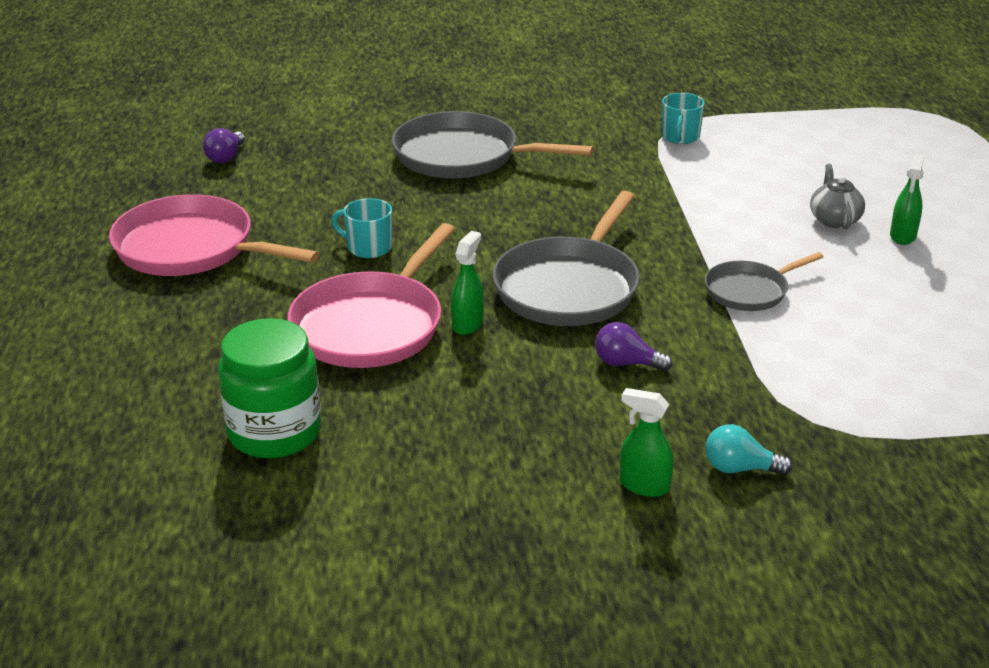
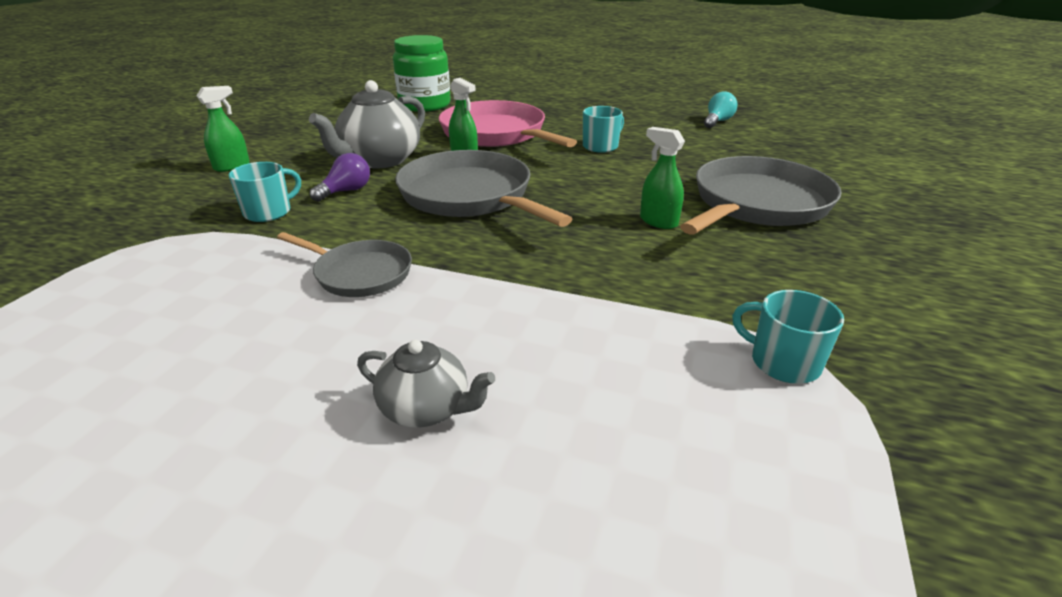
camera: 115 degrees right, 0 degrees up
pink pan [109,194,320,276] -> none
purple light bulb [203,128,245,163] -> none
grey pan [705,252,823,311] -> grey pan turned 120 degrees clockwise [277,232,412,297]
turquoise light bulb [705,424,793,475] -> turquoise light bulb moved to [704,91,737,128]
green spray bottle [890,154,924,245] -> green spray bottle moved to [640,127,685,229]
none -> turquoise mug [229,162,301,222]
none -> grey teapot [309,80,425,168]

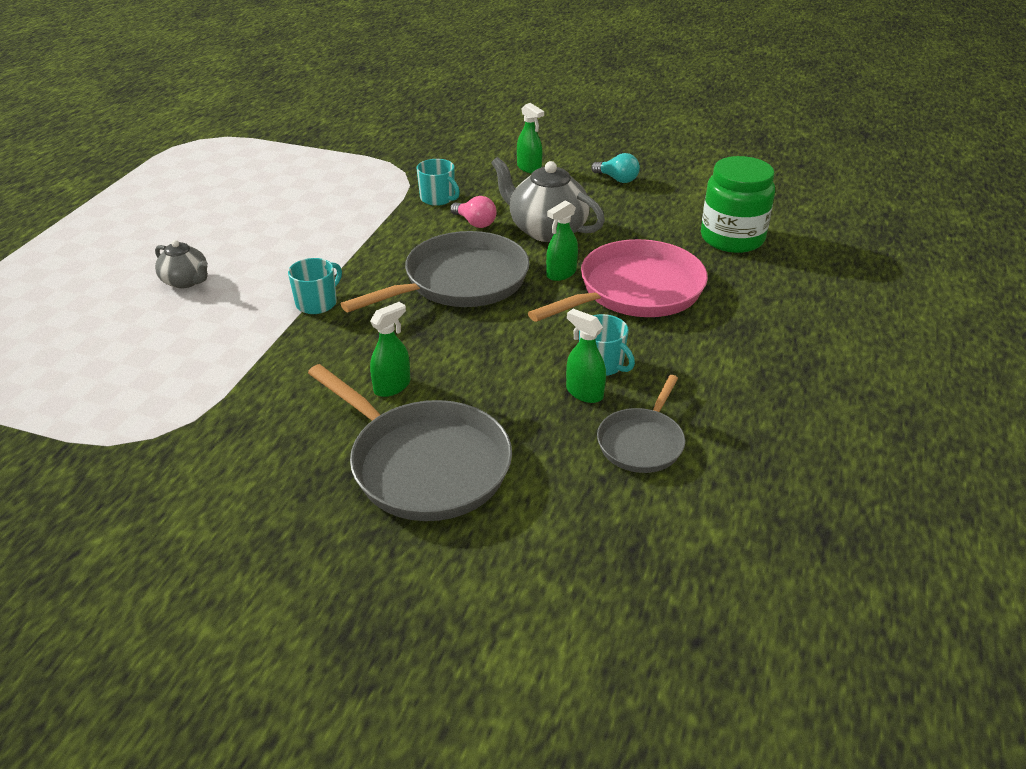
camera: 90 degrees right, 5 degrees up
grey pan [277,232,412,297] -> grey pan moved to [597,375,685,473]
purple light bulb [310,153,370,202] -> pink light bulb [450,196,497,228]
grey teapot [357,340,495,427] -> grey teapot turned 75 degrees counterclockwise [155,240,208,289]
turquoise light bulb [704,91,737,128] -> turquoise light bulb moved to [591,153,640,183]
turquoise mug [732,290,844,384] -> turquoise mug moved to [288,258,342,314]
none -> green spray bottle [566,309,606,403]

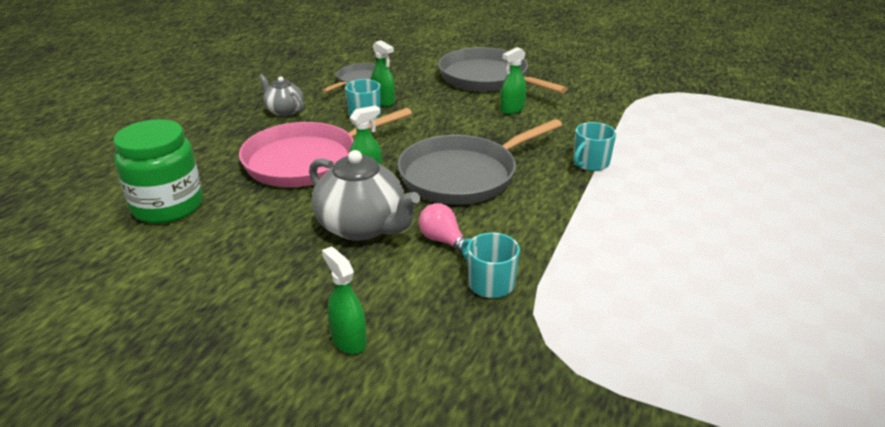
camera: 175 degrees left, 5 degrees down
grey teapot [155,240,208,289] -> grey teapot moved to [259,74,304,116]
turquoise light bulb [591,153,640,183] -> none

